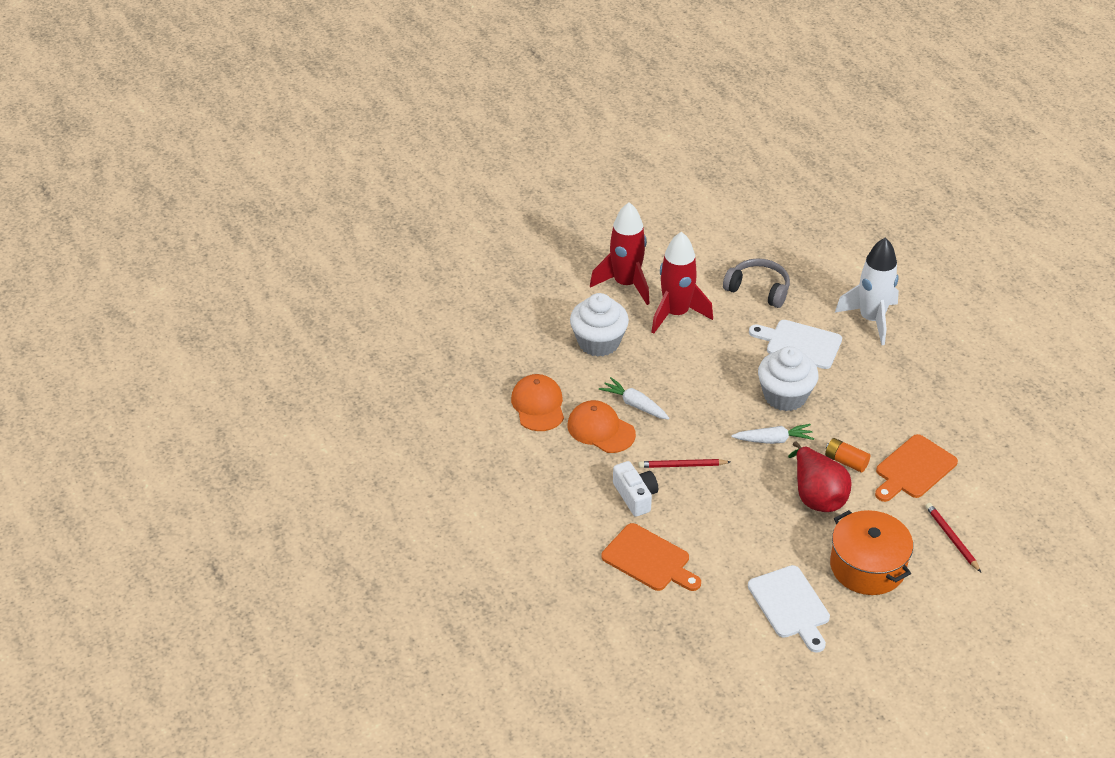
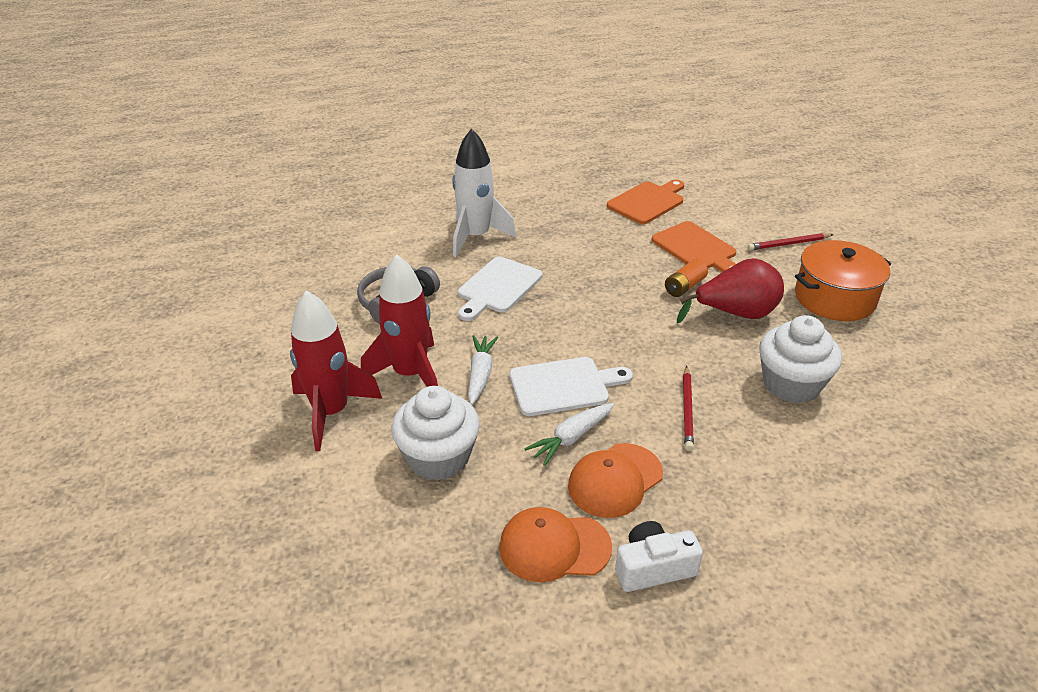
camera: 80 degrees left, 5 degrees down
orange cutting board [601,523,701,591] -> orange cutting board moved to [607,180,684,224]
white camera [613,461,658,517] -> white camera moved to [615,521,703,592]
white carrot [731,424,814,444] -> white carrot moved to [468,335,498,405]
white cutting board [748,565,830,653] -> white cutting board moved to [510,357,633,416]
white cupcake [758,346,819,411] -> white cupcake moved to [759,315,842,403]

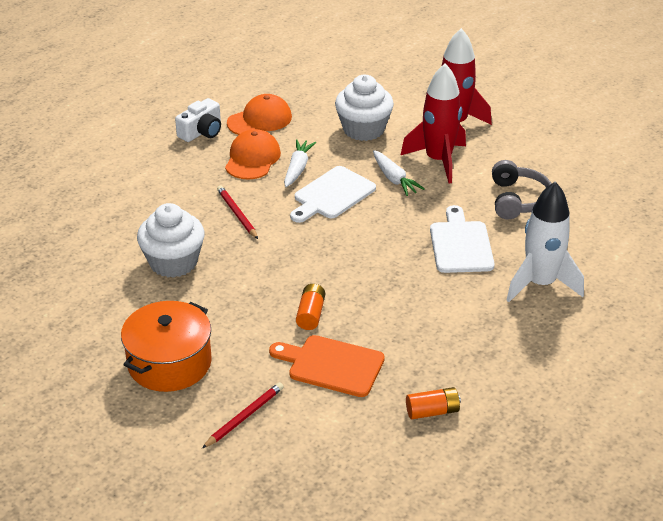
camera: 145 degrees right, 0 degrees up
orange cutting board [607,180,684,224] -> orange battery [406,387,461,419]
red pear [677,258,784,323] -> none

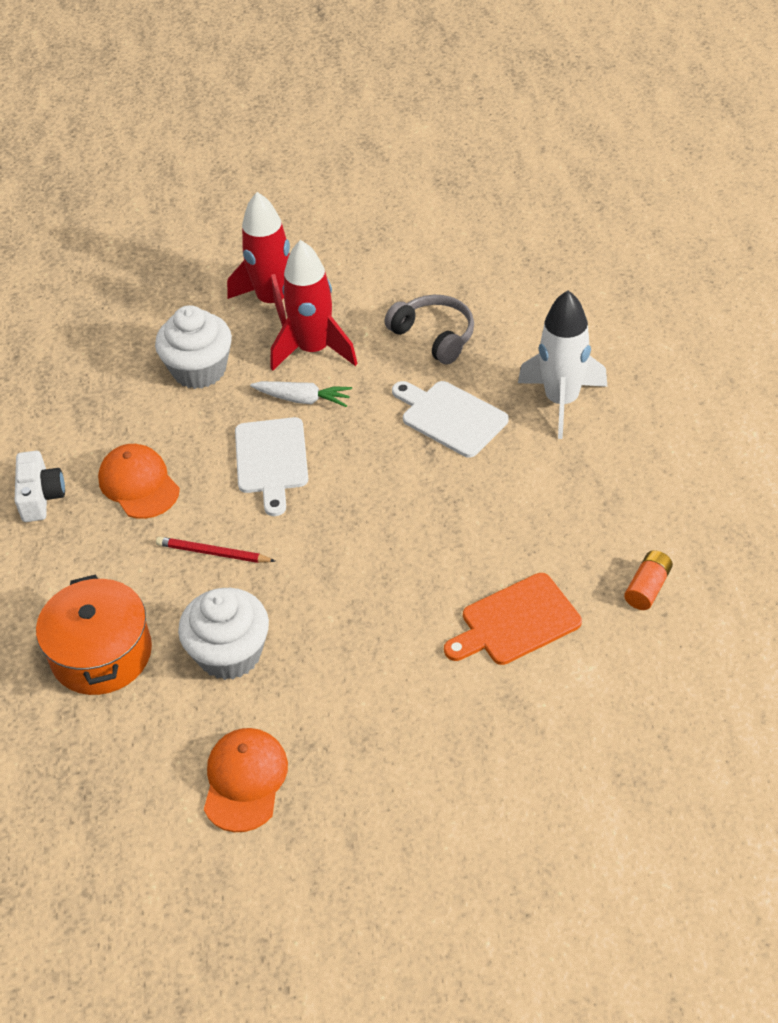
camera: 45 degrees left, 10 degrees up
orange pot [121,301,212,392] -> orange pot moved to [36,574,152,695]
red pencil [202,382,284,448] -> none
orange cap [227,94,292,135] -> orange cap moved to [204,728,288,832]
white carrot [284,139,316,187] -> none
orange battery [296,284,325,330] -> none

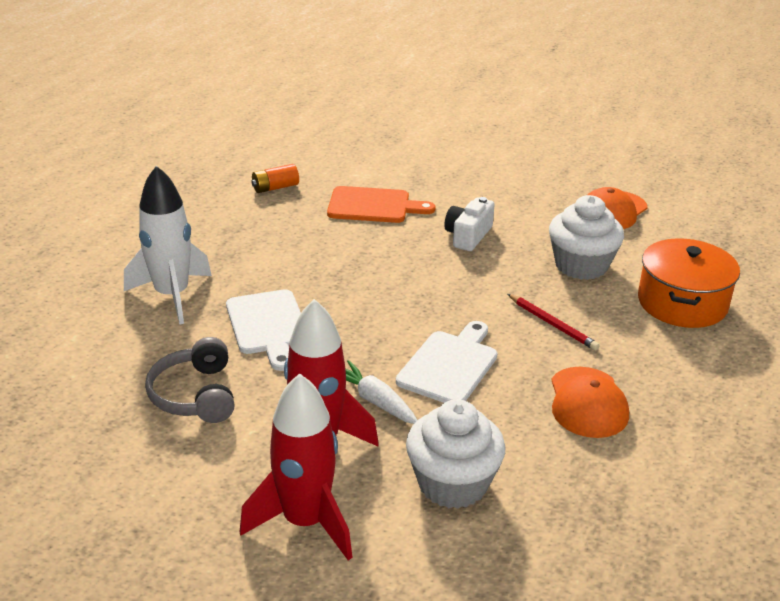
camera: 150 degrees left, 15 degrees down
white camera [15,451,65,522] -> white camera moved to [444,197,495,251]

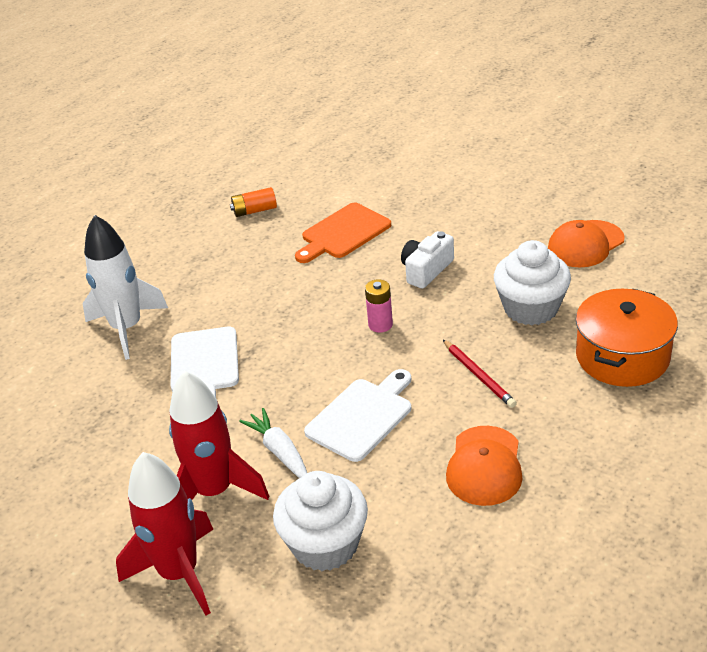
camera: 15 degrees right, 5 degrees up
grey headphones [145,337,234,423] -> none
orange cutting board [327,186,436,223] -> orange cutting board turned 120 degrees clockwise [295,203,391,263]
none -> pink battery [365,279,393,333]

